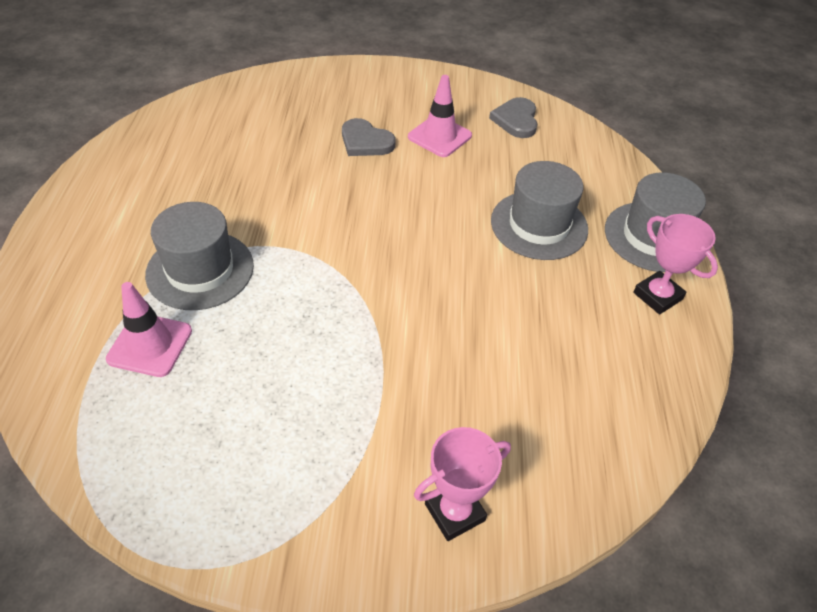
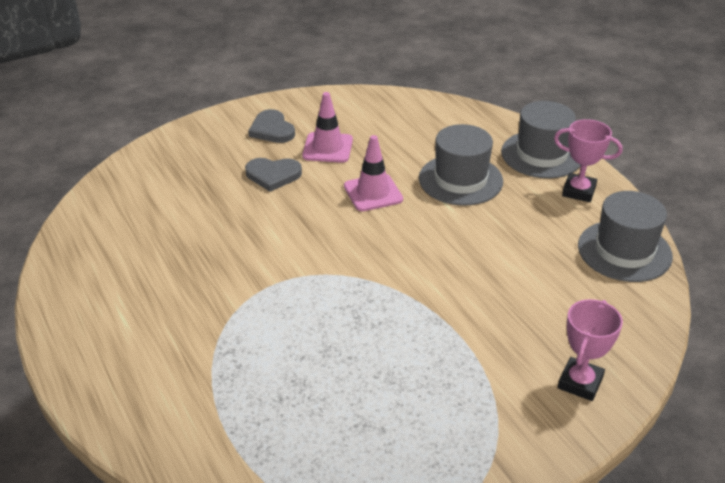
camera: 30 degrees left, 10 degrees down
pink traffic cone [106,282,192,377] -> pink traffic cone moved to [344,135,403,211]
grey hat [145,202,254,310] -> grey hat moved to [578,191,673,282]
grey heart [489,97,537,138] -> grey heart moved to [248,109,295,143]

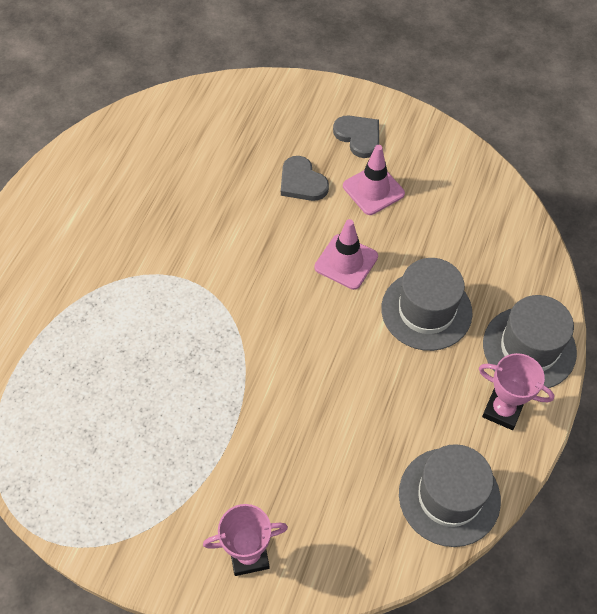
camera: 50 degrees right, 20 degrees up
grey heart [248,109,295,143] -> grey heart turned 120 degrees clockwise [333,116,379,158]
pink trophy [554,119,622,202] -> pink trophy turned 45 degrees counterclockwise [479,353,554,430]

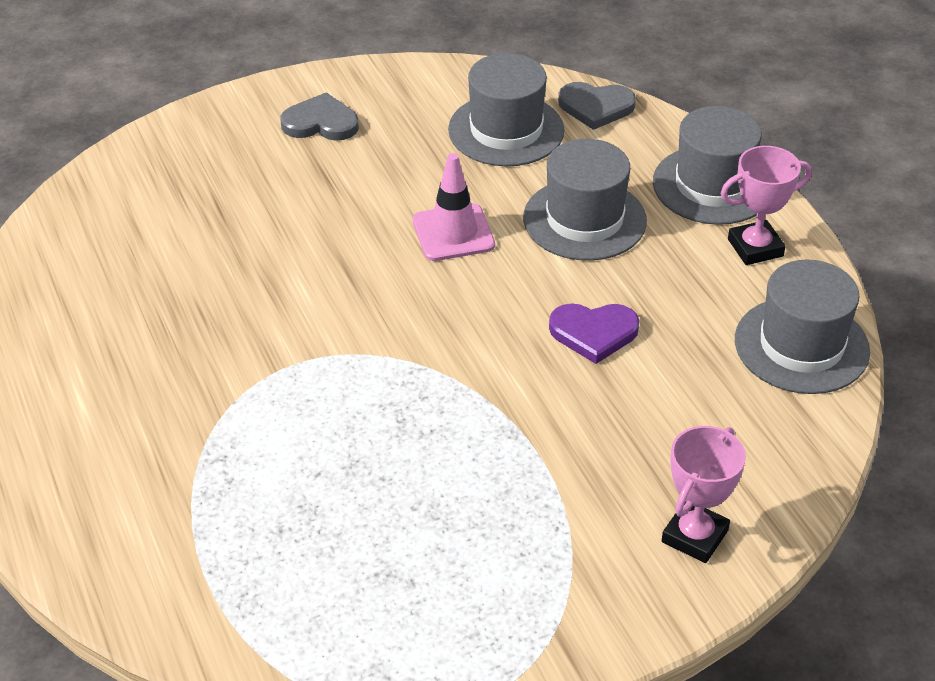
camera: 45 degrees left, 15 degrees down
grey heart [281,156,329,201] -> grey heart moved to [558,82,636,130]
pink traffic cone [343,145,405,215] -> none
none -> grey hat [448,53,564,166]
none -> purple heart [549,303,640,364]

